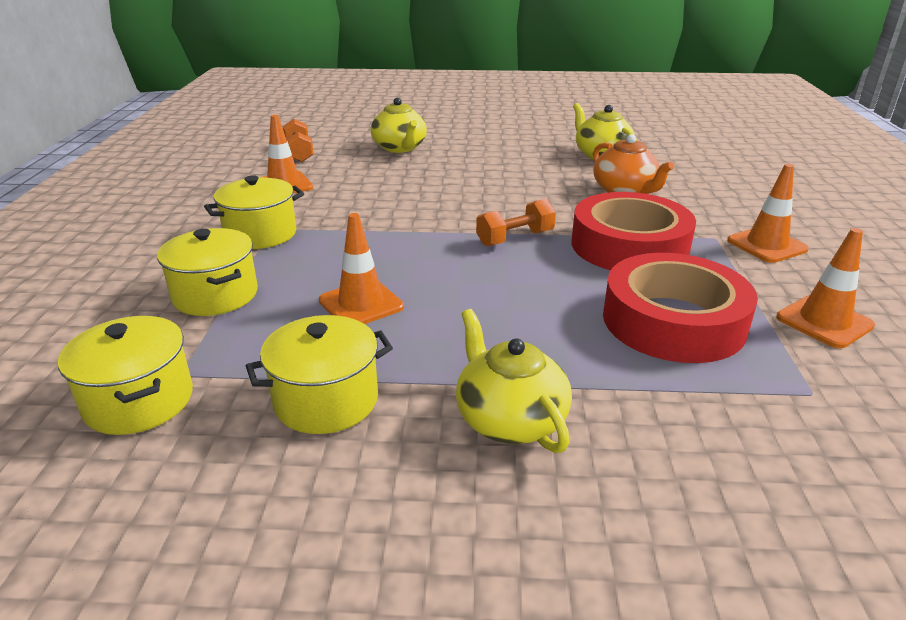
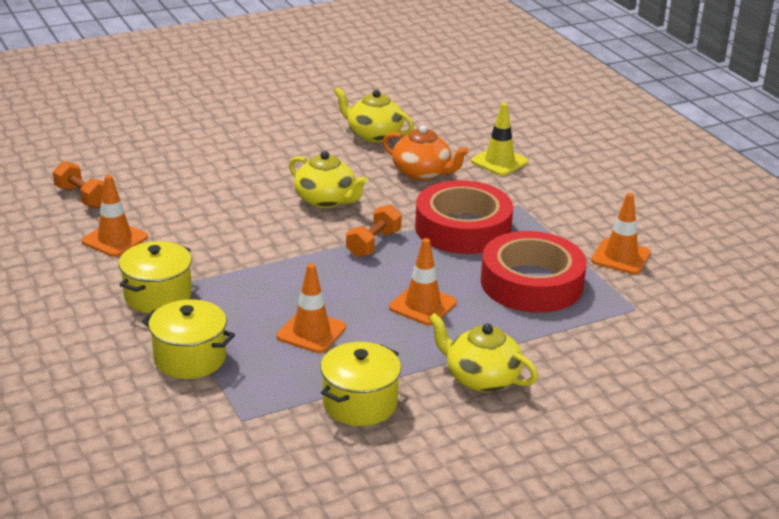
camera: 30 degrees left, 0 degrees up
yellow pot [58,316,193,435] -> none
yellow teapot [371,98,427,153] -> yellow teapot moved to [289,151,368,208]
orange traffic cone [727,164,809,263] -> orange traffic cone moved to [389,238,457,326]
none -> yellow traffic cone [471,103,528,176]

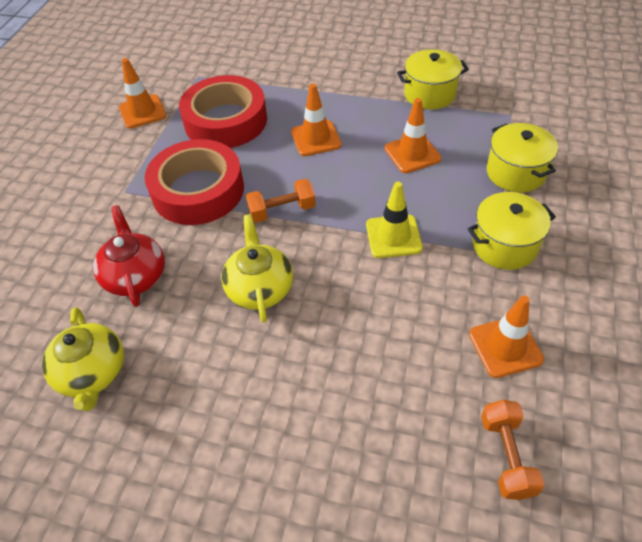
camera: 135 degrees left, 20 degrees up
orange teapot [382,125,469,181] -> red teapot [93,205,165,307]
yellow teapot [428,313,538,392] -> none
yellow traffic cone [471,103,528,176] -> yellow traffic cone moved to [366,182,423,258]

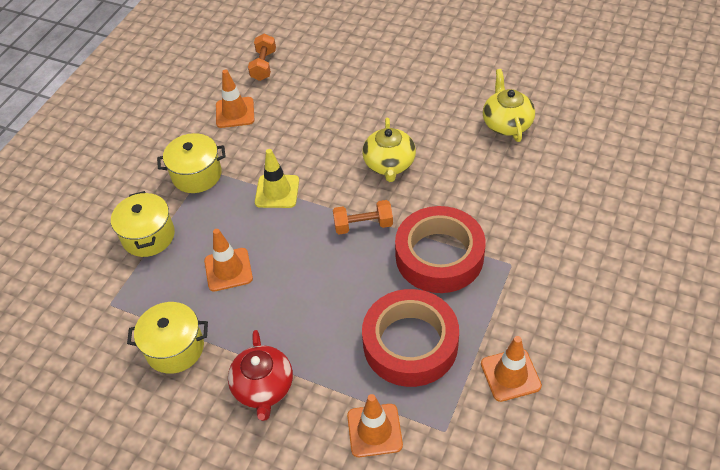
camera: 170 degrees left, 0 degrees up
red teapot [93,205,165,307] -> red teapot moved to [228,330,293,421]
orange traffic cone [291,83,342,156] -> orange traffic cone moved to [347,394,403,457]

